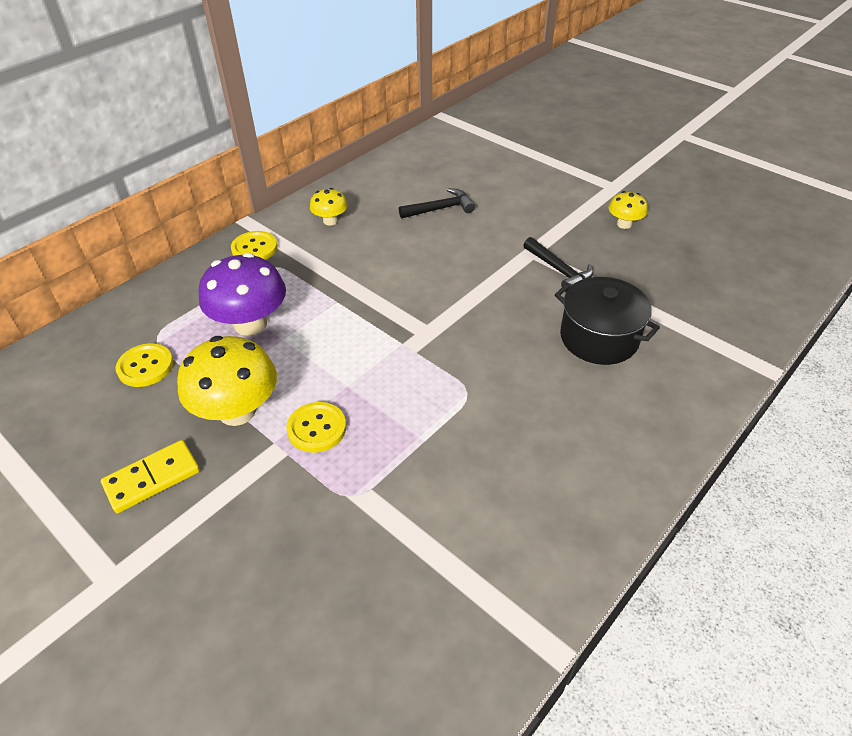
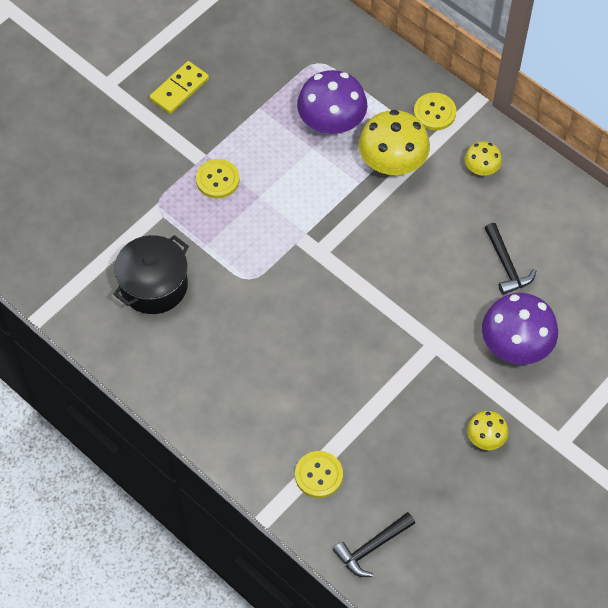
camera: 90 degrees right, 15 degrees up
yellow domino [101,440,200,513] -> yellow domino turned 75 degrees clockwise [149,61,209,114]
yellow button [116,343,173,387] -> yellow button moved to [295,451,343,498]
yellow mushroom [177,336,277,426] -> yellow mushroom moved to [358,110,430,176]
black hammer [523,237,594,292] -> black hammer moved to [333,512,415,577]
black pot [555,277,660,365] -> black pot moved to [113,235,189,314]
none -> purple mushroom [482,293,558,365]

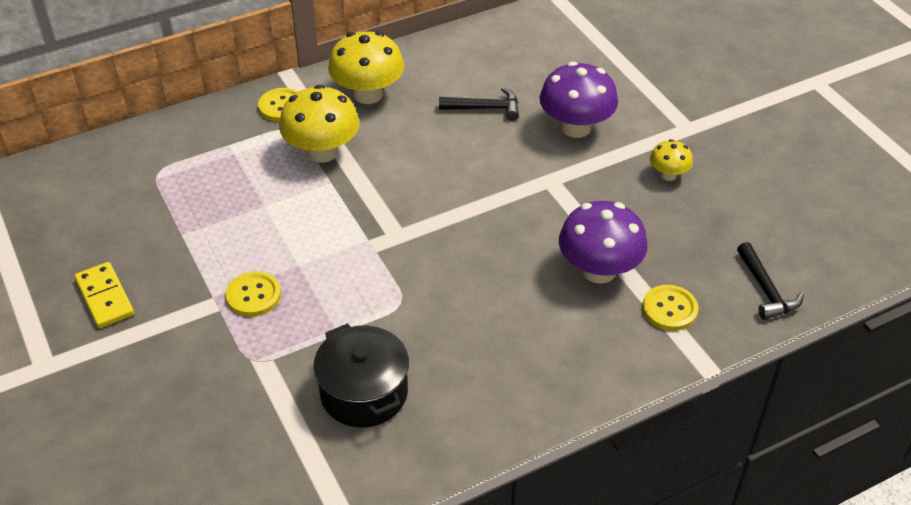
camera: 70 degrees left, 15 degrees down
purple mushroom [297,70,367,135] -> purple mushroom moved to [559,201,648,284]
yellow mushroom [465,141,502,176] -> yellow mushroom [328,31,404,104], size x1.89

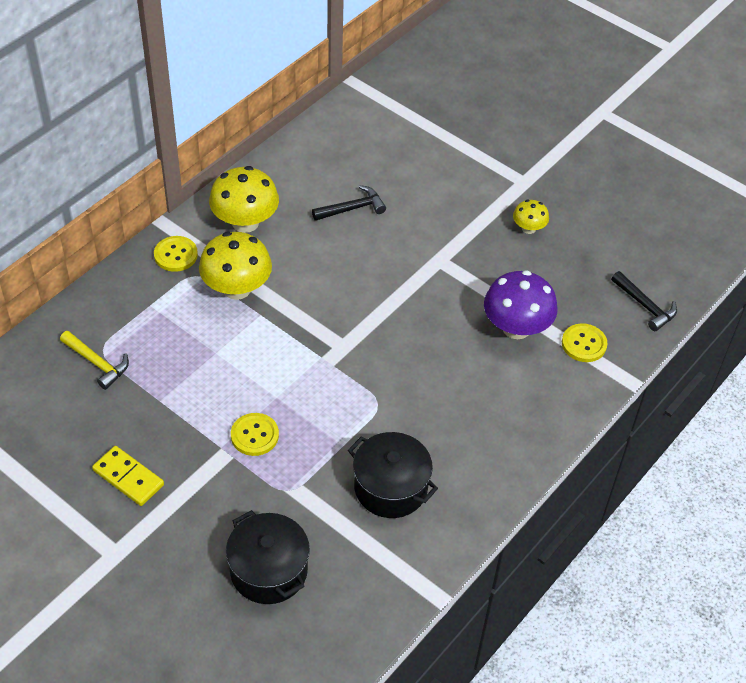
camera: 25 degrees left, 5 degrees up
purple mushroom [540,62,618,138] -> none
none -> yellow hammer [60,331,129,390]
none -> black pot [226,510,310,604]

